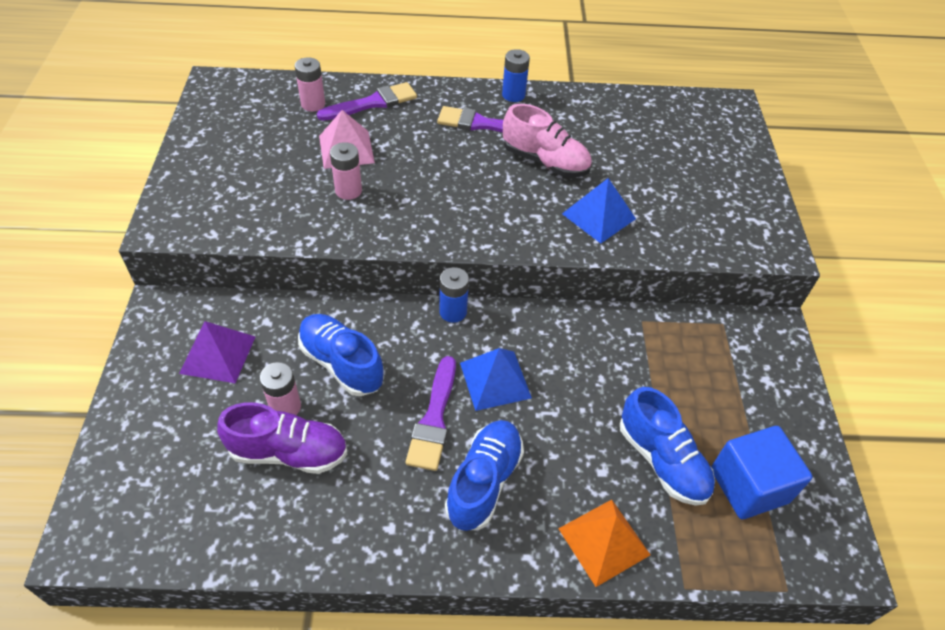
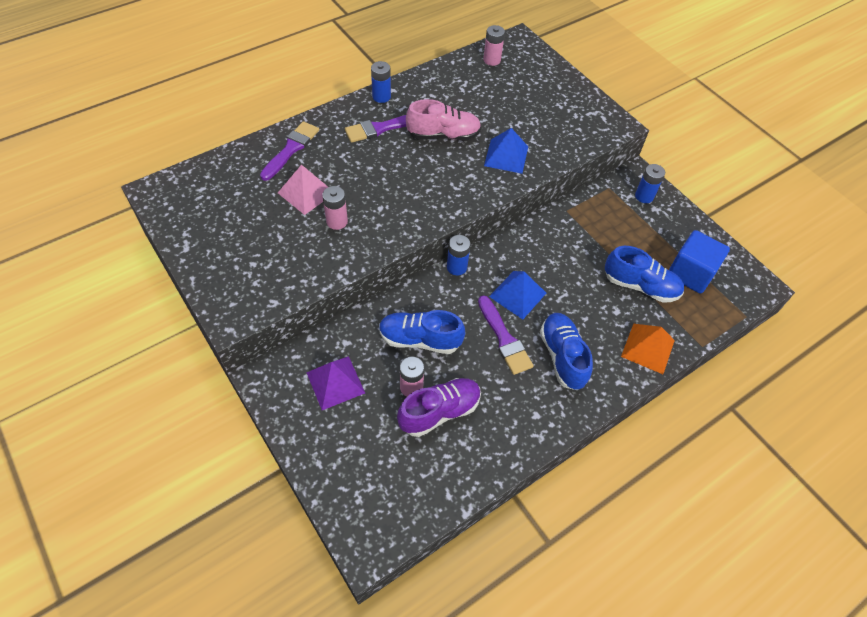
camera: 35 degrees left, 5 degrees up
pink battery [295,57,325,112] -> pink battery moved to [483,25,505,66]
none -> blue battery [635,164,665,203]

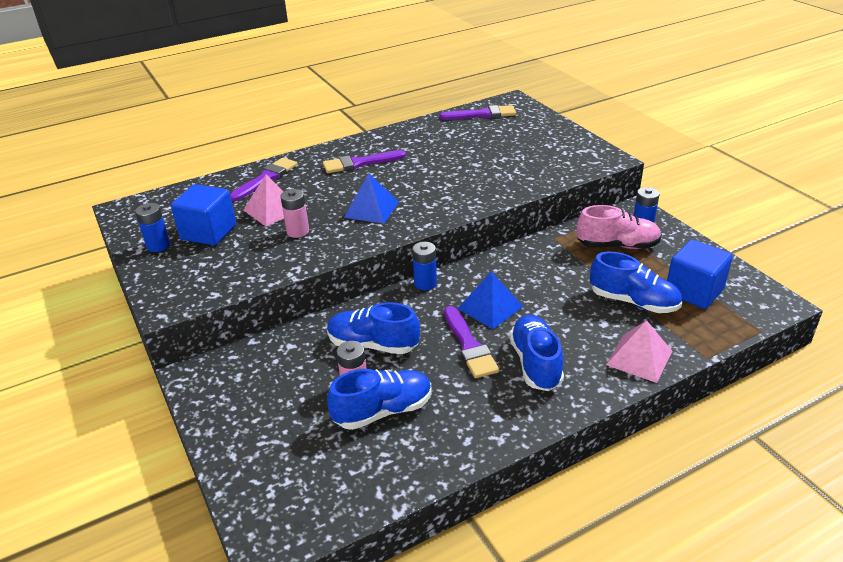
camera: 10 degrees right, 20 degrees down
purple pyramid [306,356,365,410] -> none
blue battery [371,61,391,103] -> blue battery moved to [135,203,170,252]
purple shoe [397,378,481,437] -> blue shoe [327,369,432,430]
pink shoe [406,99,481,140] -> pink shoe moved to [577,205,662,249]
pink battery [483,25,505,66] -> purple brush [440,105,516,120]
blue pyramid [484,128,528,174] -> blue pyramid moved to [344,173,399,224]
orange pyramid [621,324,675,374] -> pink pyramid [606,320,673,383]
none -> blue cube [171,184,236,246]

